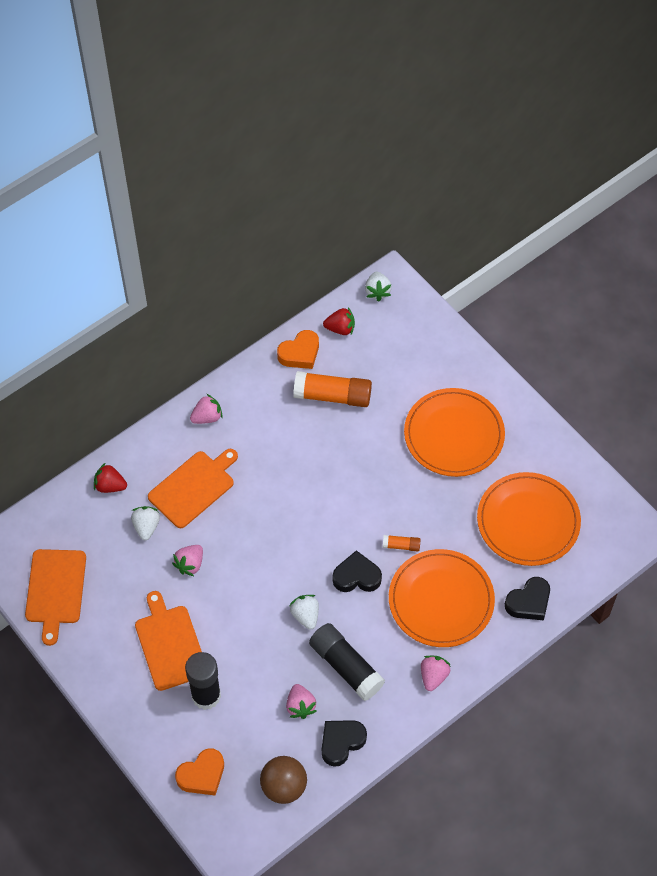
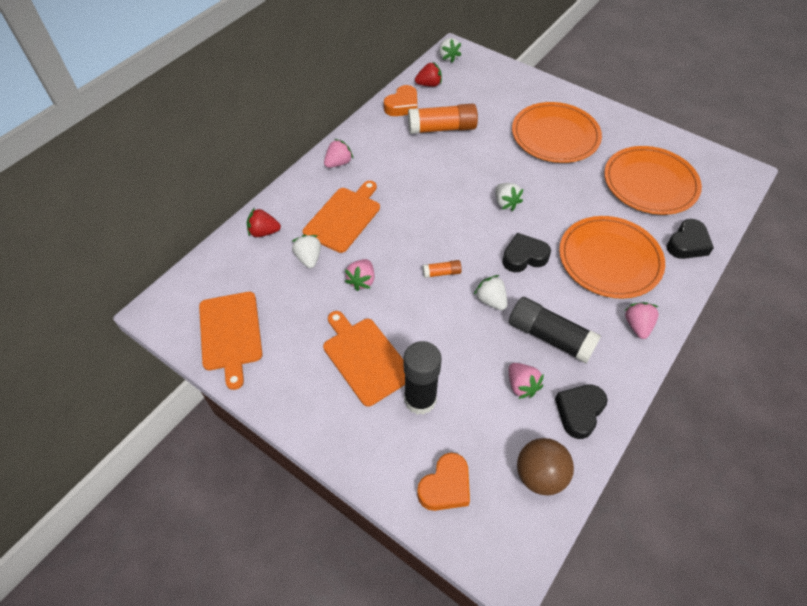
camera: 15 degrees left, 5 degrees down
orange glue stick [383,535,421,552] -> orange glue stick moved to [423,260,462,278]
none -> white strawberry [495,183,523,211]

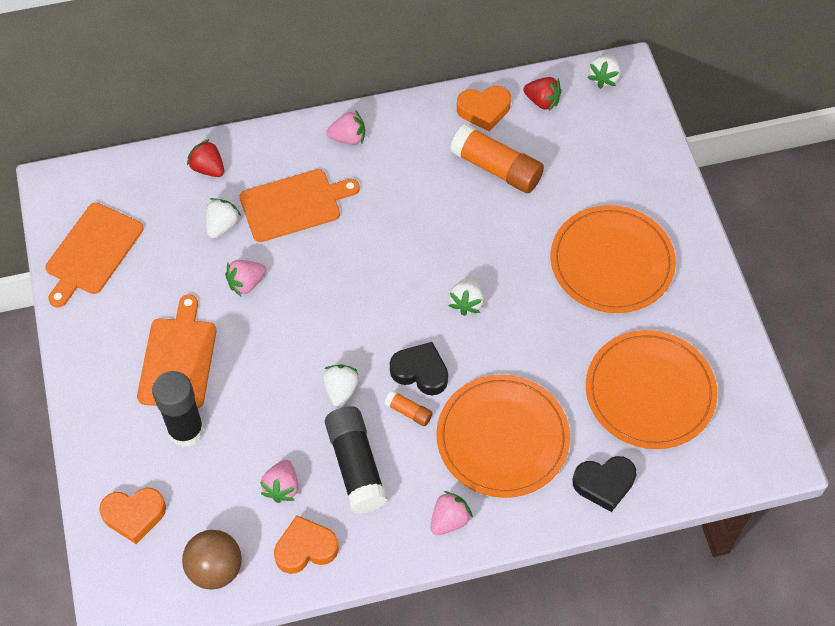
camera: 40 degrees right, 5 degrees up
orange glue stick [423,260,462,278] -> orange glue stick moved to [384,390,433,426]
black heart [555,385,608,439] -> orange heart [274,515,339,574]

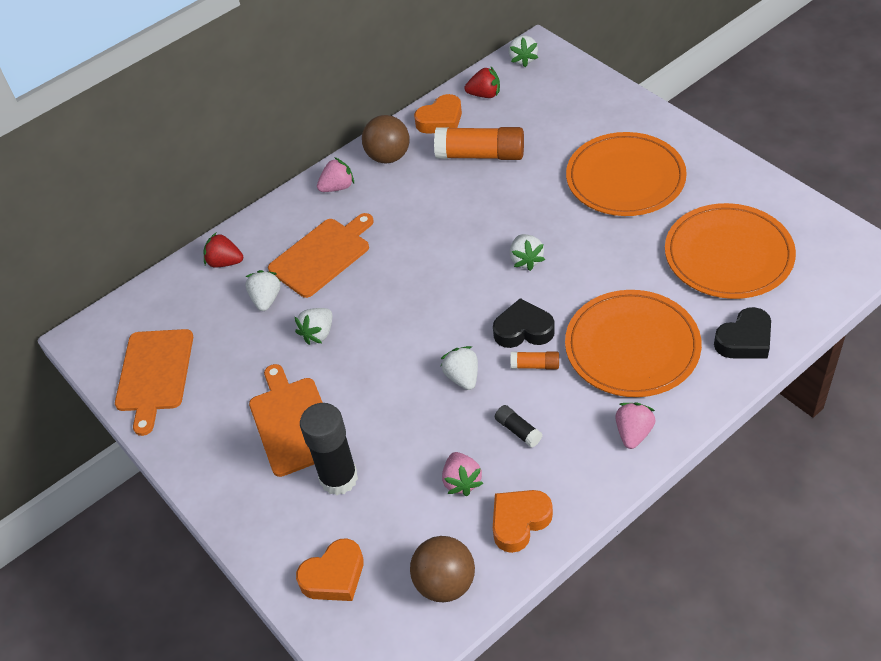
camera: 20 degrees left, 10 degrees down
pink strawberry [225,260,266,296] -> white strawberry [294,308,332,345]
black glue stick [325,406,387,514] -> black glue stick [495,405,542,447], size x0.47
none -> brown ball [362,115,410,164]

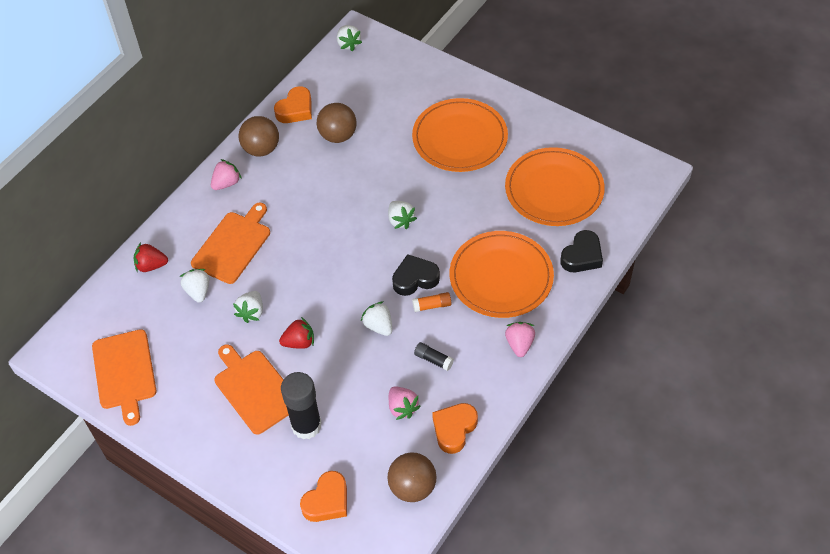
camera: 20 degrees left, 5 degrees up
orange glue stick [434,127,524,160] -> brown ball [317,103,357,143]
red strawberry [465,67,500,98] -> red strawberry moved to [279,317,314,349]

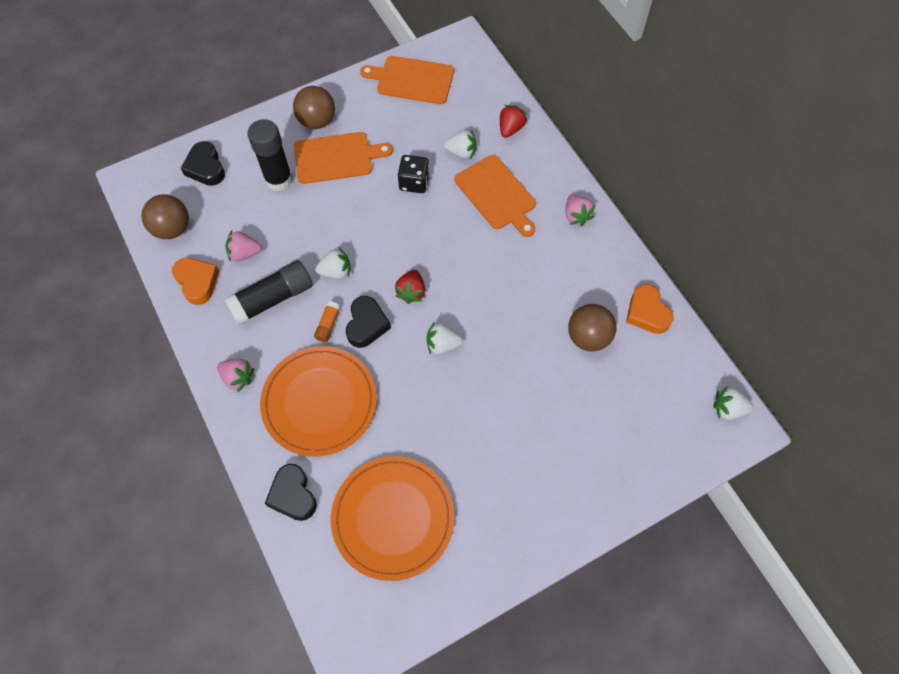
camera: 115 degrees right, 10 degrees up
white strawberry [233,291,263,323] -> black dice [398,155,430,193]
brown ball [238,116,279,156] -> brown ball moved to [293,86,335,129]
red strawberry [279,317,314,349] -> red strawberry moved to [395,270,425,304]
orange heart [300,471,347,522] -> black heart [181,141,225,186]
orange plate [412,98,508,172] -> none
black glue stick [414,342,454,371] -> black glue stick [224,260,313,325], size x2.13

